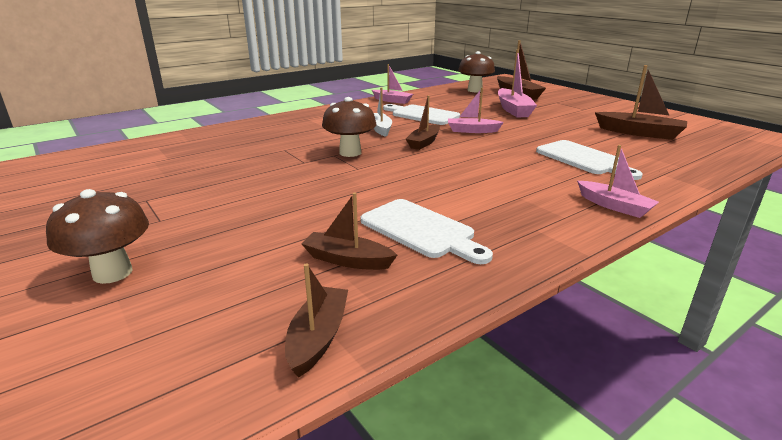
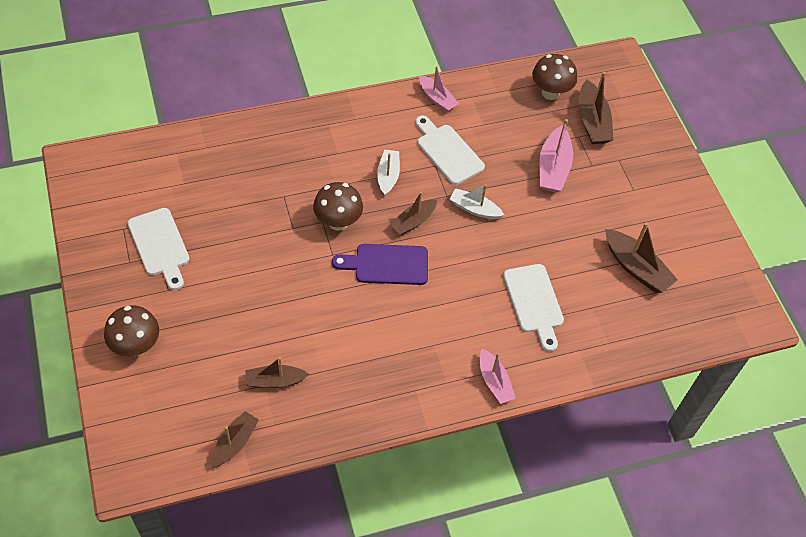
camera: 15 degrees right, 30 degrees up
brown boat [301,192,397,270] -> brown boat turned 45 degrees counterclockwise [245,357,309,388]
white cutting board [361,199,493,264] -> white cutting board moved to [128,208,190,290]
pink boat [448,88,504,133] -> white boat [450,184,504,219]
none -> purple cutting board [332,244,428,285]

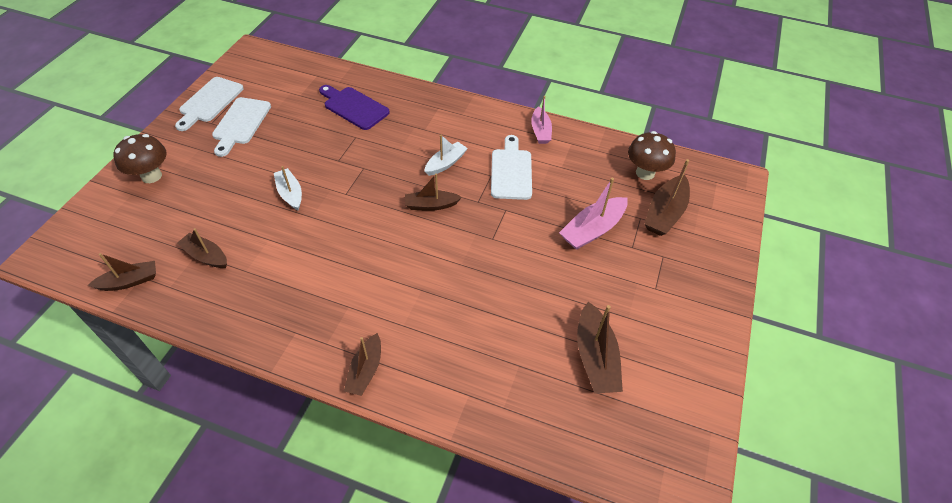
camera: 40 degrees right, 5 degrees down
brown mushroom [313,182,363,231] -> none
purple cutting board [332,244,428,285] -> purple cutting board moved to [319,85,390,130]
white boat [450,184,504,219] -> white boat moved to [274,166,302,210]
pink boat [480,349,516,404] -> brown boat [344,333,381,396]
white cutting board [503,264,564,352] -> white cutting board moved to [175,77,244,131]

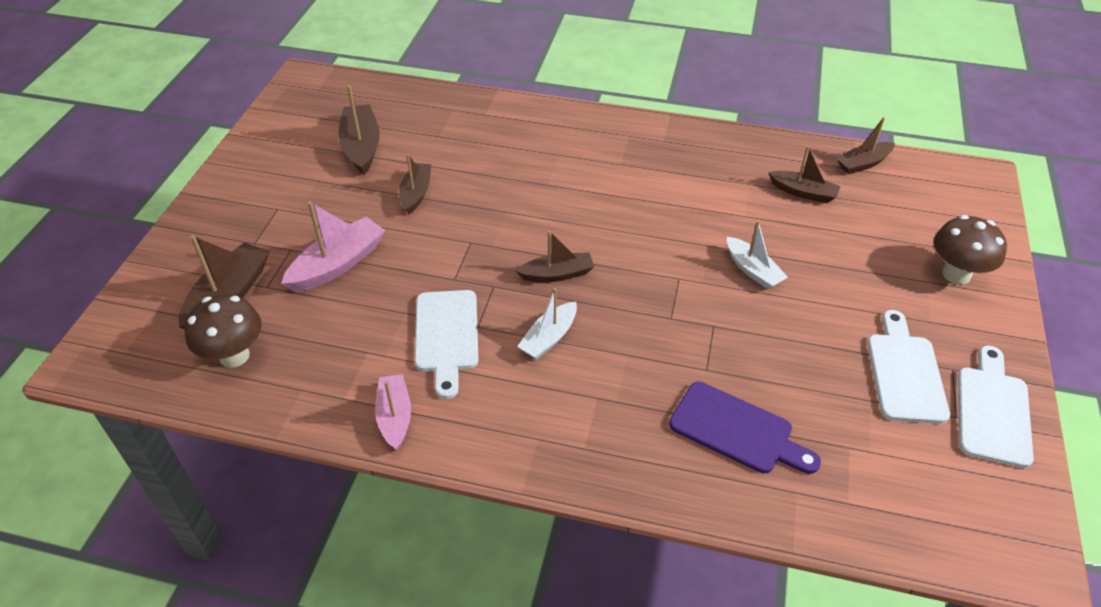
camera: 175 degrees right, 5 degrees down
brown boat [344,333,381,396] -> brown boat moved to [399,154,431,215]

